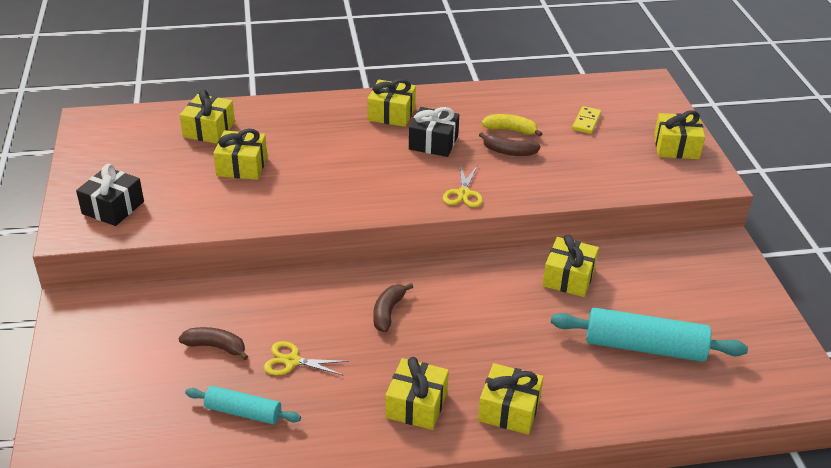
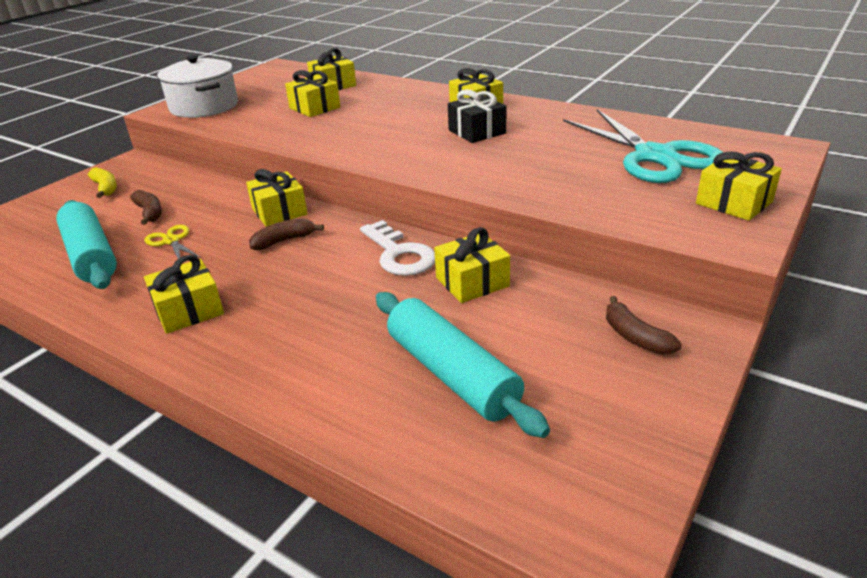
camera: 45 degrees right, 5 degrees down
black gift [76,164,144,226] -> white pot [157,55,238,118]
turquoise rolling pin [185,386,301,424] -> turquoise rolling pin [56,200,117,289], size x1.70
yellow scissors [443,164,483,207] -> none
yellow gift [478,363,543,434] -> yellow gift moved to [246,169,308,227]
brown banana [479,132,541,156] -> brown banana moved to [606,296,682,354]
yellow banana [481,114,542,137] -> yellow banana moved to [88,167,117,198]
yellow domino [572,106,601,134] -> turquoise scissors [563,109,723,183]
none -> white key [360,220,435,276]

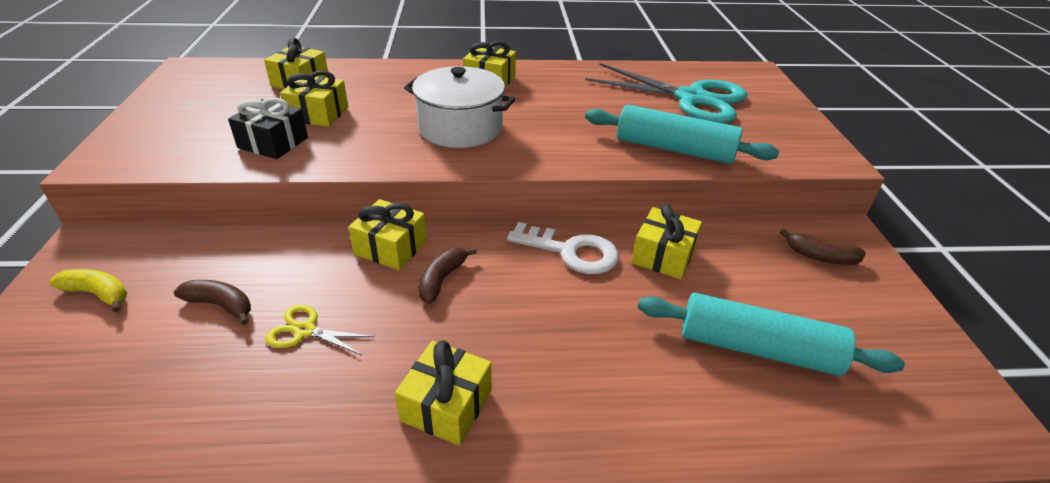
camera: 40 degrees left, 5 degrees up
turquoise rolling pin [56,200,117,289] -> turquoise rolling pin moved to [585,105,779,164]
white pot [157,55,238,118] -> white pot moved to [404,66,515,148]
black gift [448,89,507,143] -> black gift moved to [228,98,308,159]
yellow gift [696,151,782,221] -> none

